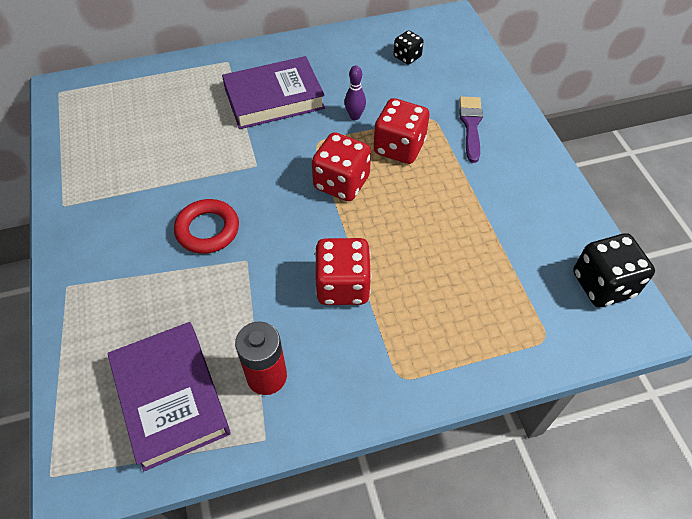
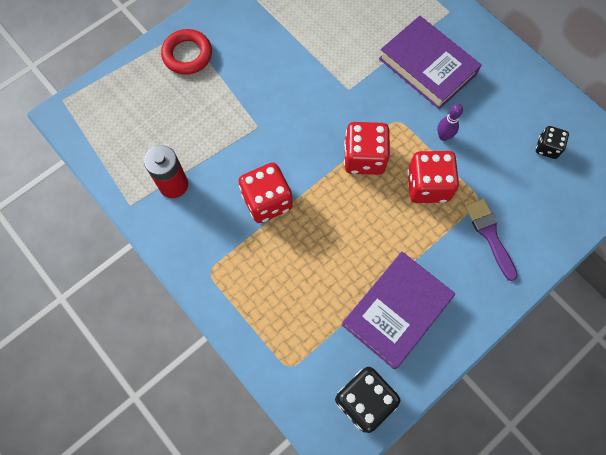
camera: 65 degrees right, 15 degrees up
purple book [107,322,231,471] -> purple book moved to [342,252,455,369]
red ring [174,199,239,254] -> red ring moved to [161,29,212,75]
purple brush [459,96,483,163] -> purple brush turned 90 degrees counterclockwise [465,199,518,281]

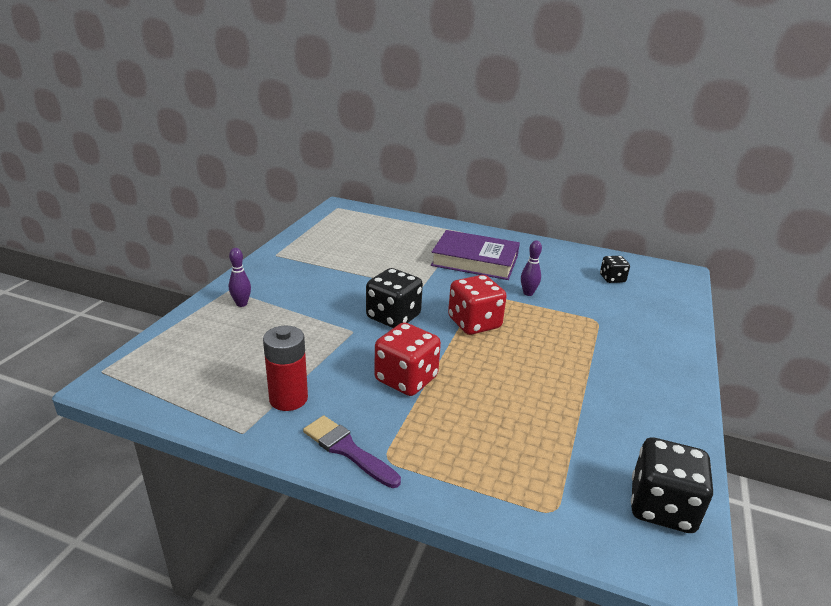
camera: 30 degrees left, 40 degrees down
red ring [161,29,212,75] -> purple bowling pin [229,248,251,307]
purple book [342,252,455,369] -> none
red dice [407,151,459,203] -> none
purple brush [465,199,518,281] -> purple brush moved to [303,415,401,488]
none -> black dice [366,268,423,328]

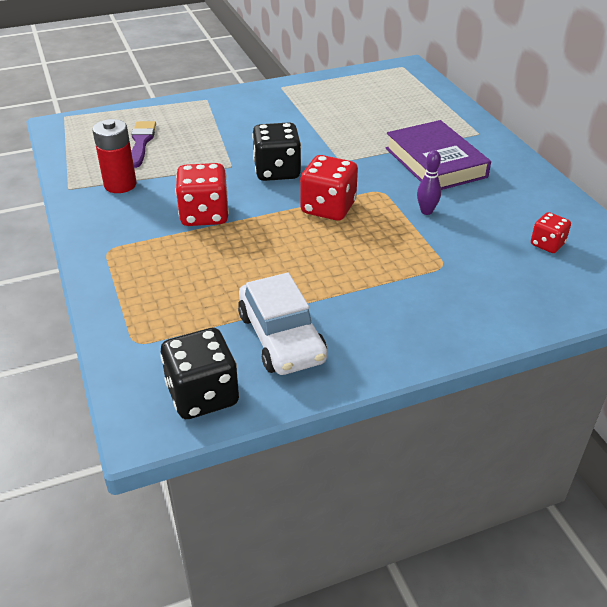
camera: 50 degrees right, 10 degrees up
purple bowling pin [229,248,251,307] -> none
purple brush [303,415,401,488] -> purple brush moved to [131,121,156,168]
black dice [600,256,630,283] -> red dice [531,212,571,253]
none -> white car [238,273,327,375]

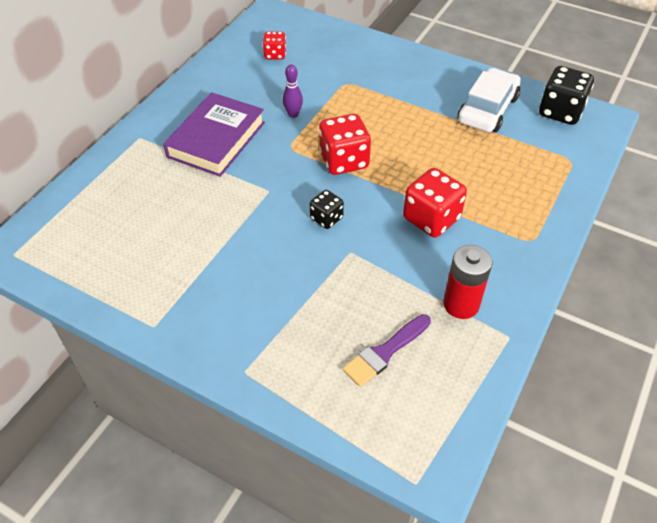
camera: 130 degrees left, 10 degrees up
black dice [252,122,301,181] -> black dice [310,190,344,229], size x0.57

